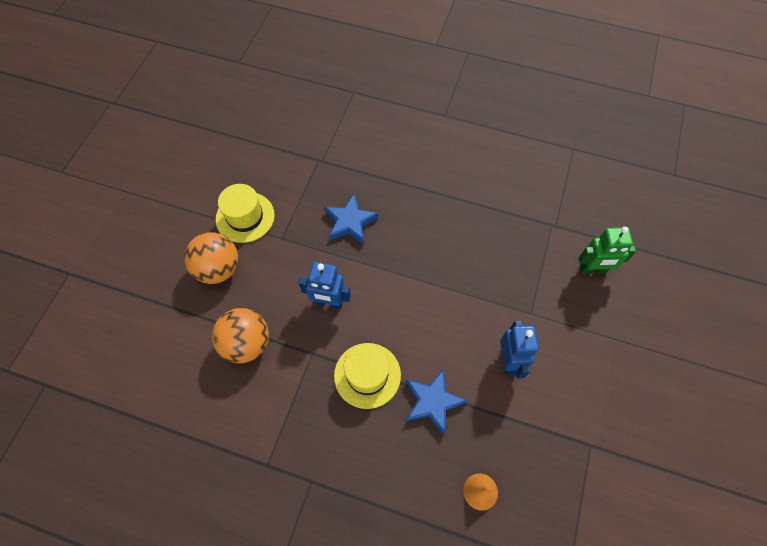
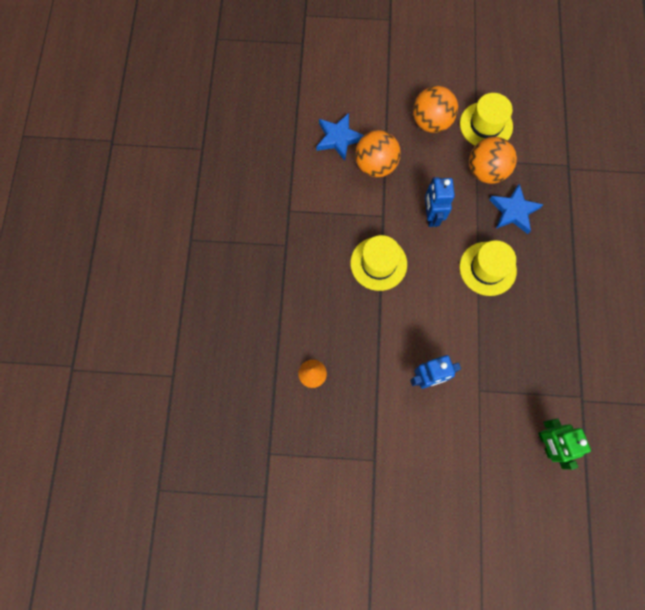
camera: 75 degrees right, 10 degrees up
blue star [406,369,467,435] -> blue star moved to [316,113,364,161]
none -> yellow hat [460,240,517,296]
none -> orange ball [469,137,517,184]

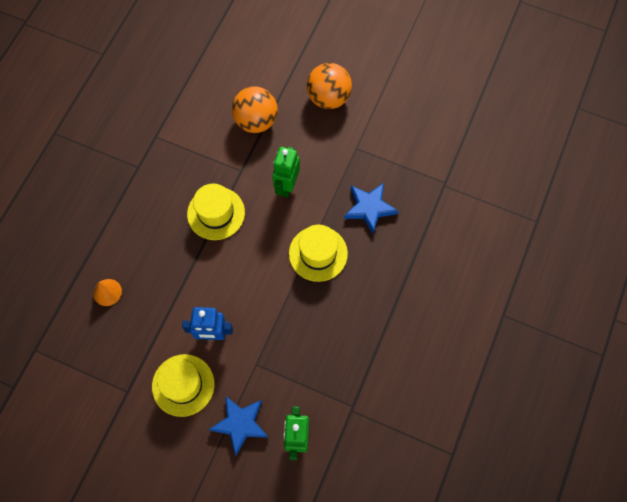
camera: 20 degrees right, 5 degrees down
blue star [316,113,364,161] -> blue star moved to [209,396,269,456]
blue robot [425,177,455,227] -> green robot [272,147,300,198]
yellow hat [460,93,513,145] -> yellow hat moved to [152,354,214,417]
orange ball [469,137,517,184] -> none

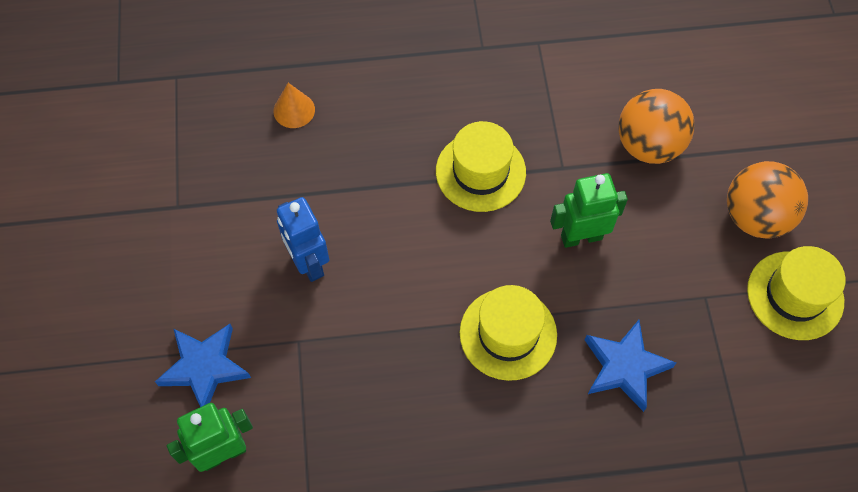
camera: 60 degrees right, 5 degrees down
yellow hat [152,354,214,417] -> yellow hat moved to [747,246,846,340]

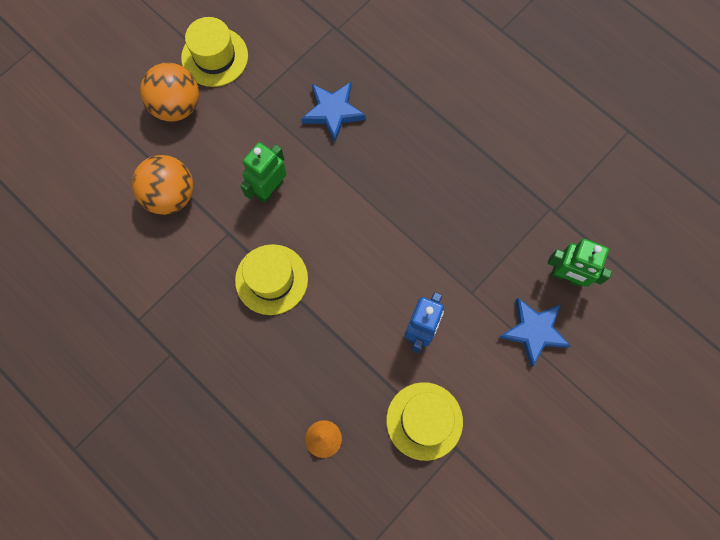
camera: 130 degrees left, 10 degrees up
yellow hat [460,285,557,381] -> yellow hat moved to [386,382,463,461]
green robot [550,173,628,248] -> green robot turned 90 degrees clockwise [240,142,286,203]

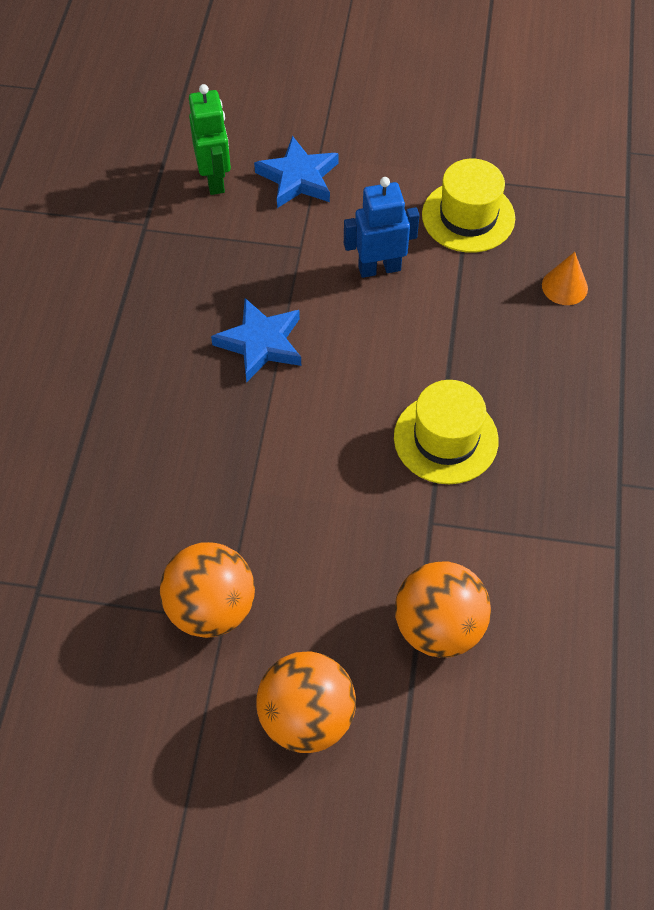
camera: 125 degrees left, 15 degrees down
yellow hat [181,17,248,87] -> none
green robot [240,142,286,203] -> none
blue star [301,82,366,142] -> blue star moved to [211,298,301,383]
none -> orange ball [160,542,255,638]

